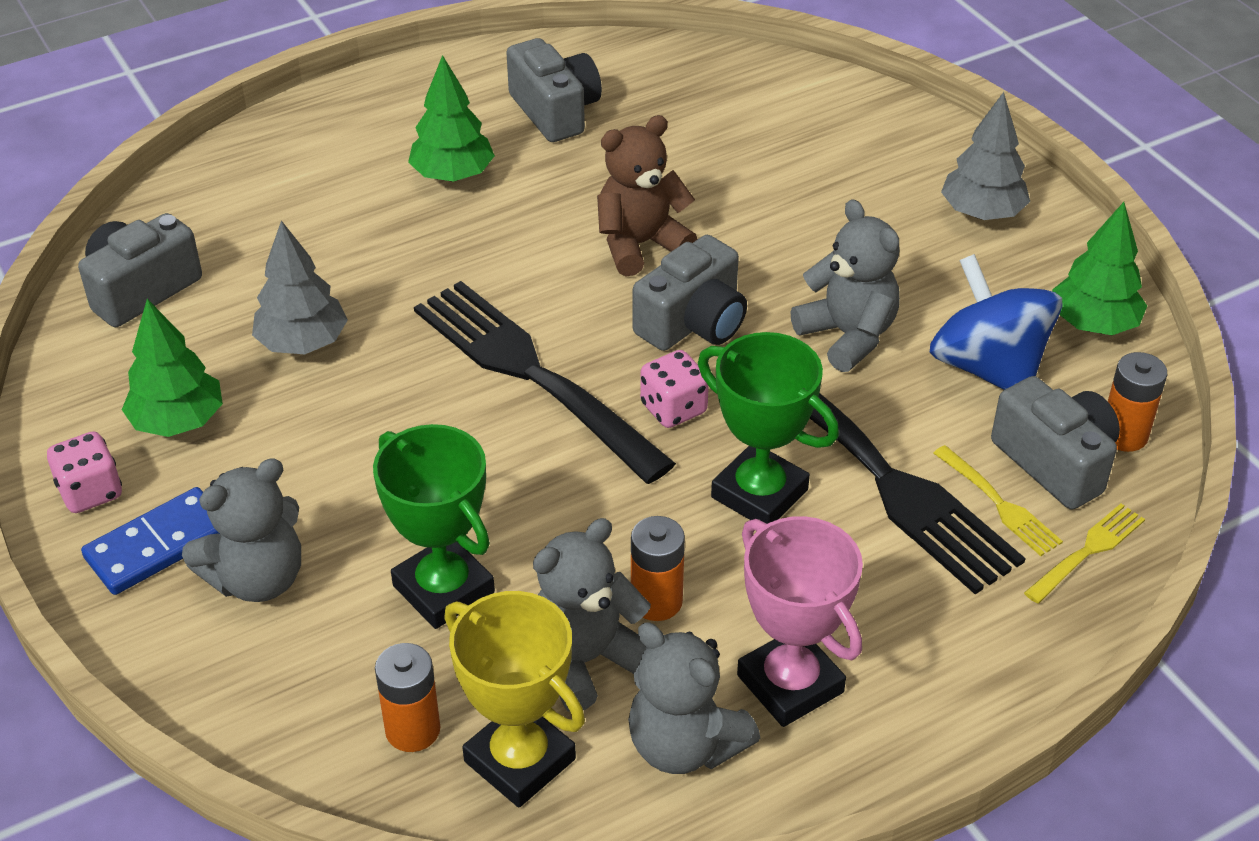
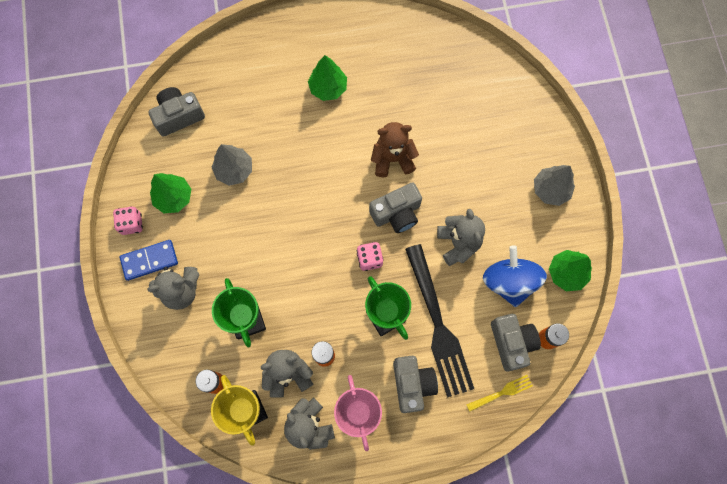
camera: 20 degrees right, 30 degrees up
black fork [414,281,676,484] -> none
grey camera [506,38,602,142] -> grey camera moved to [393,356,438,413]
yellow fork [933,445,1063,556] -> none

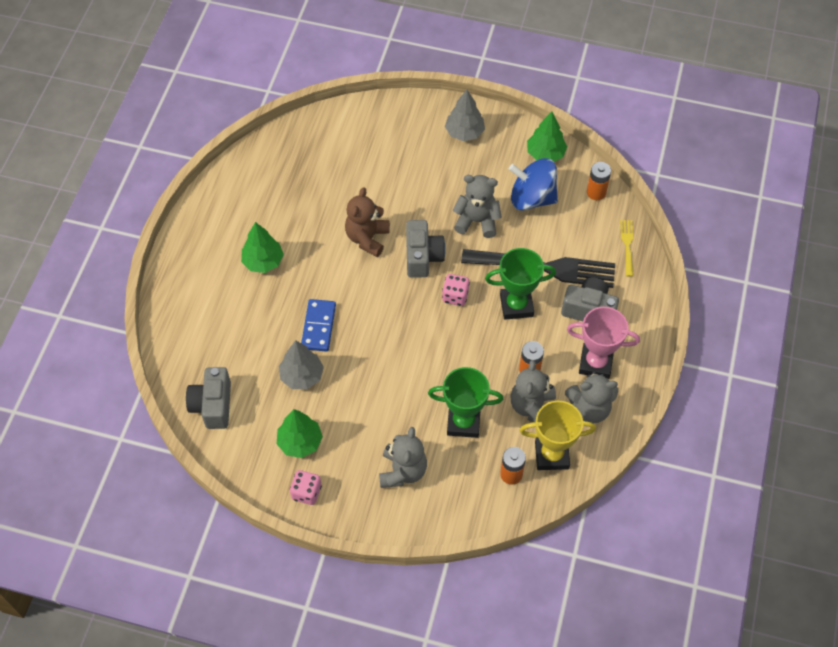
camera: 65 degrees left, 15 degrees down
blue domino [120,240,178,281] -> blue domino moved to [301,299,336,352]
grey camera [491,314,541,372] -> none

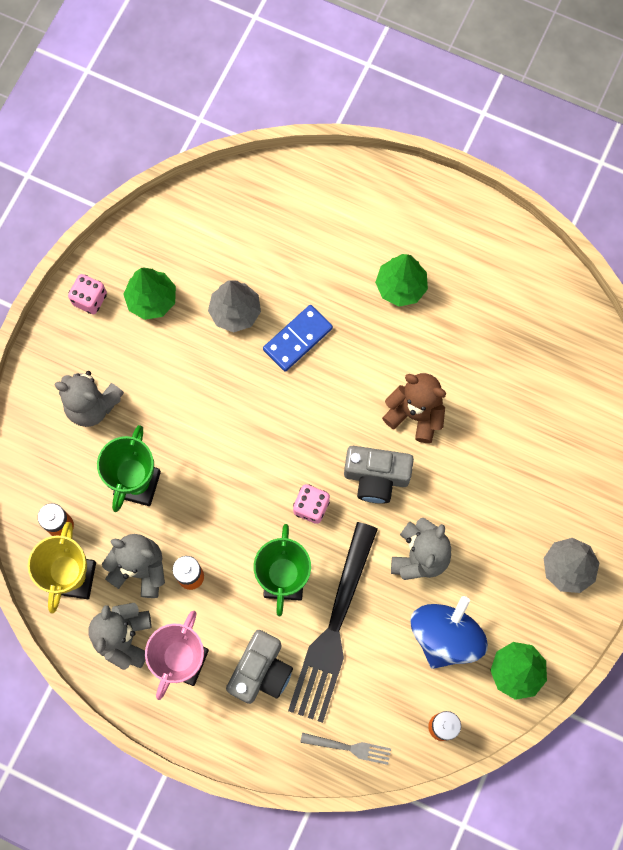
camera: 100 degrees right, 15 degrees up
grey camera [186,367,231,429] -> none
blue domino [301,299,336,352] -> blue domino turned 60 degrees counterclockwise [263,305,333,372]
yellow fork [620,220,633,277] -> grey fork [300,733,391,765]

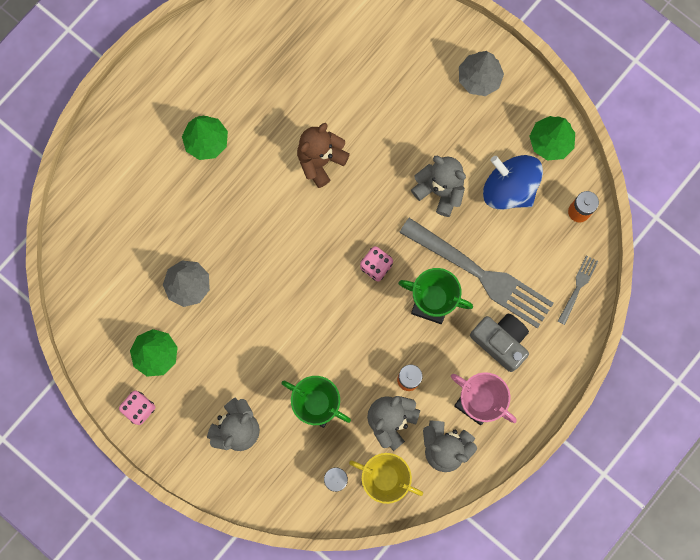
camera: 75 degrees left, 5 degrees up
blue domino [263,305,333,372] -> none
black fork [288,522,378,723] -> grey fork [399,218,554,329]
grey camera [344,446,414,504] -> none

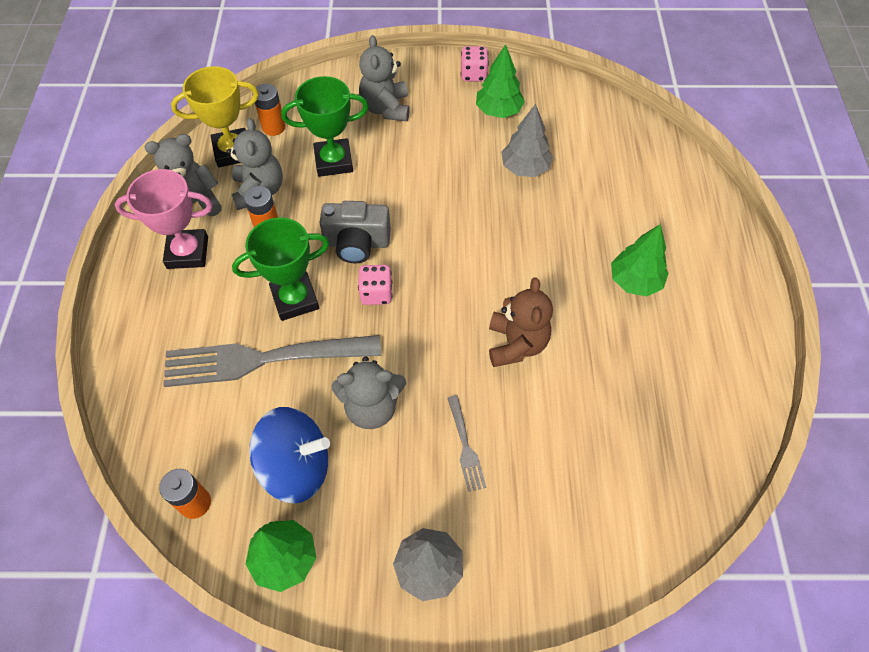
camera: 140 degrees right, 20 degrees down
grey camera [470,313,529,372] -> grey camera moved to [319,201,391,264]
grey fork [557,255,598,325] -> grey fork moved to [448,395,486,492]

